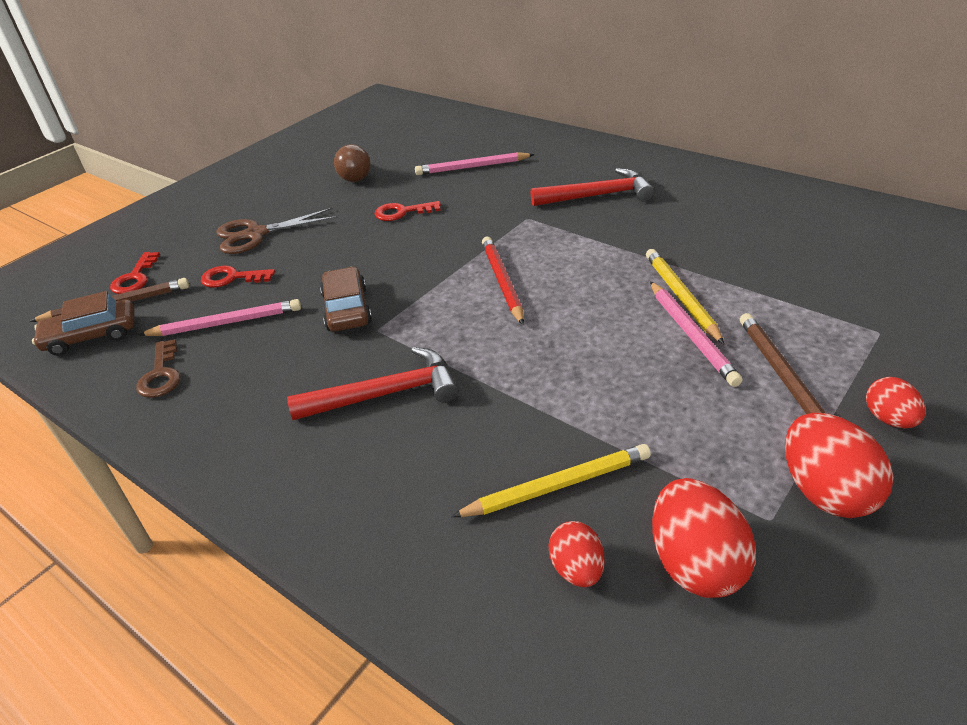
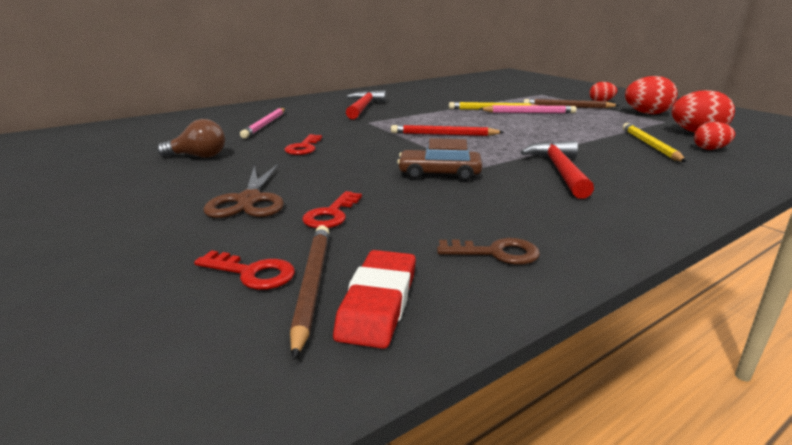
camera: 75 degrees left, 15 degrees down
brown car [32,291,135,356] -> red eraser [333,250,416,349]
pink pencil [138,299,301,336] -> none

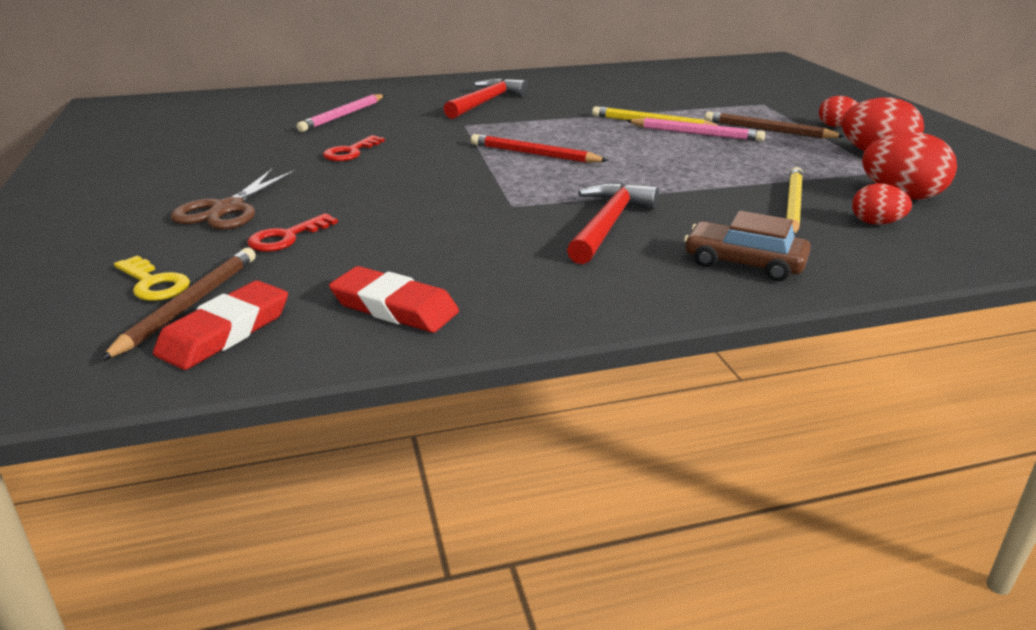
camera: 20 degrees right, 5 degrees up
brown light bulb [157,119,225,158] -> none
red key [194,250,295,290] -> yellow key [114,255,190,301]
brown car [397,138,482,181] -> brown car moved to [684,211,811,281]
brown key [437,238,540,265] -> red eraser [329,266,459,333]

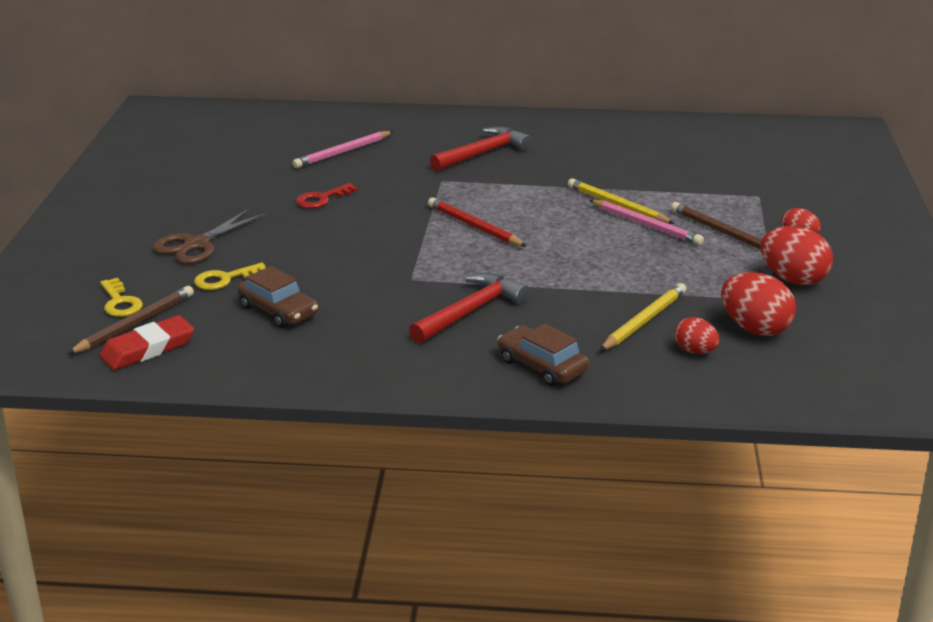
camera: 20 degrees right, 0 degrees up
red key [247,213,338,252] -> yellow key [194,262,266,290]
red eraser [329,266,459,333] -> none
none -> brown car [237,266,318,328]

